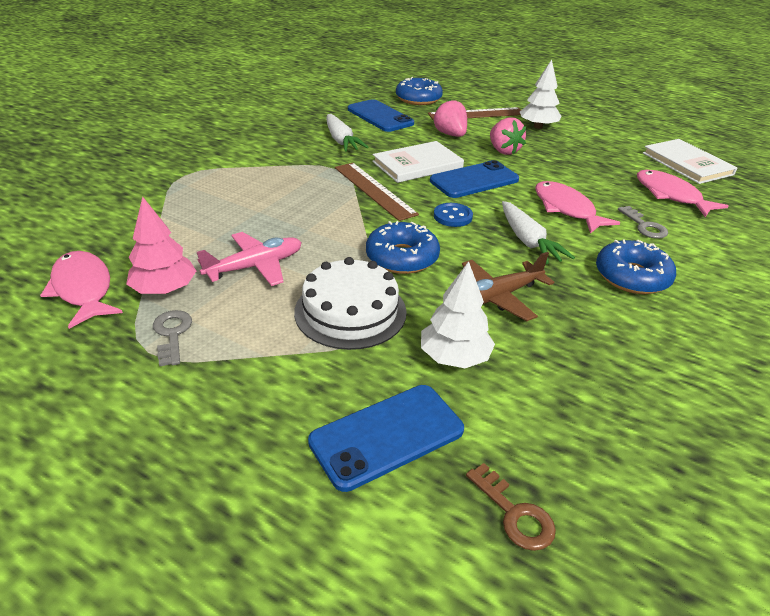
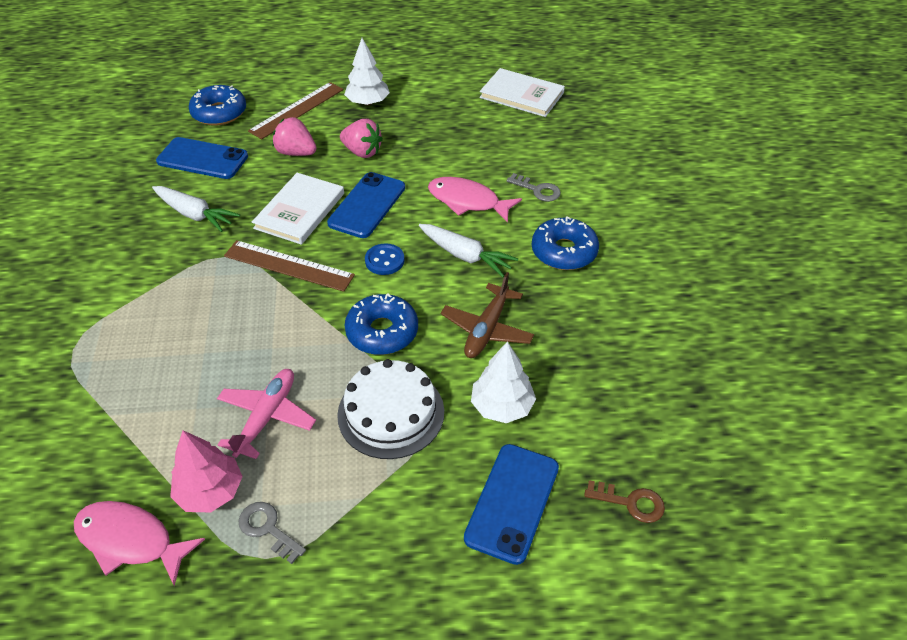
camera: 35 degrees left, 10 degrees up
pink fish [637,170,729,217] -> none

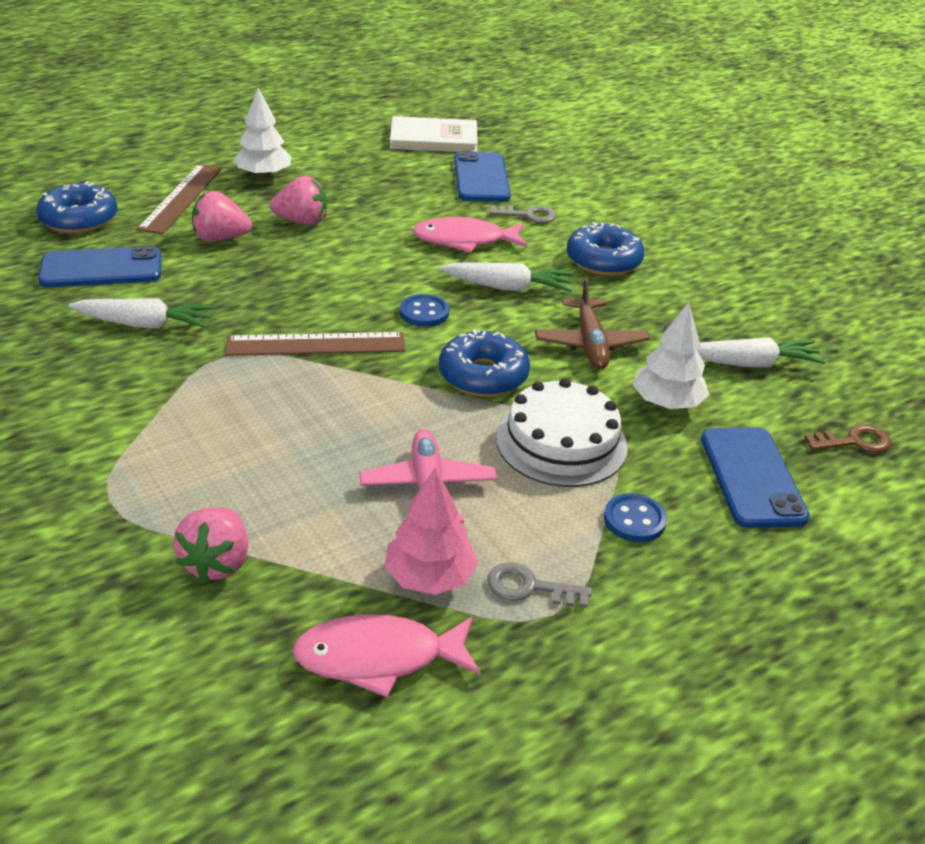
camera: 30 degrees left, 10 degrees down
white book [252,173,344,245] -> none
blue phone [327,172,405,238] -> blue phone moved to [454,151,511,202]
none -> pink strawberry [173,507,248,582]
none -> blue button [604,493,667,542]
none -> white carrot [697,337,826,367]

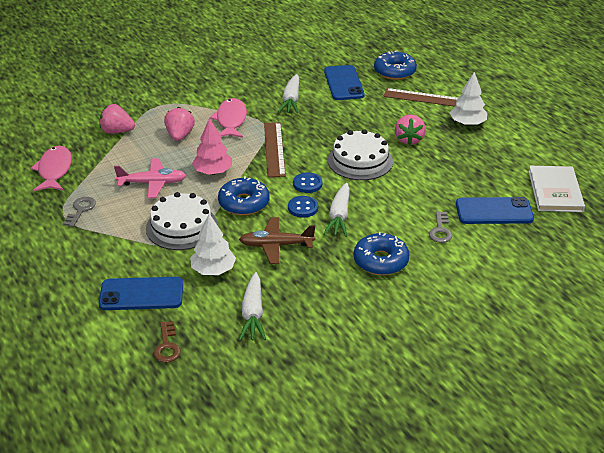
camera: 95 degrees right, 0 degrees up
pink strawberry [192,191,252,241] -> pink strawberry moved to [164,107,195,141]
pink tree [384,468,478,595] -> pink tree moved to [192,118,232,175]
pink fish [412,217,528,253] -> pink fish moved to [210,98,247,138]
blue button [604,493,667,542] -> blue button moved to [288,196,318,218]
none -> white cake [328,129,393,180]

